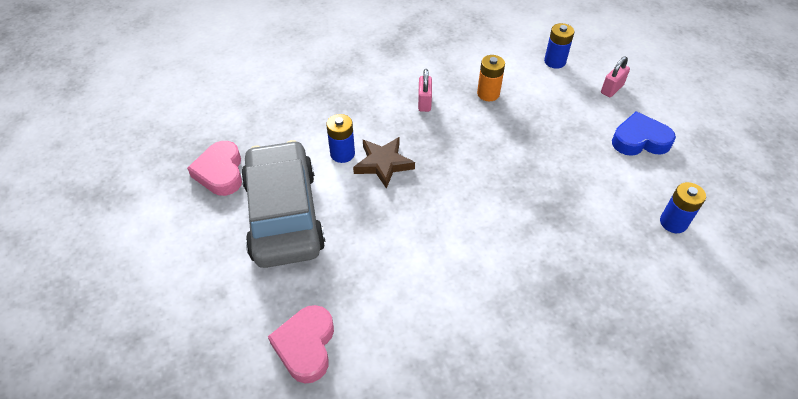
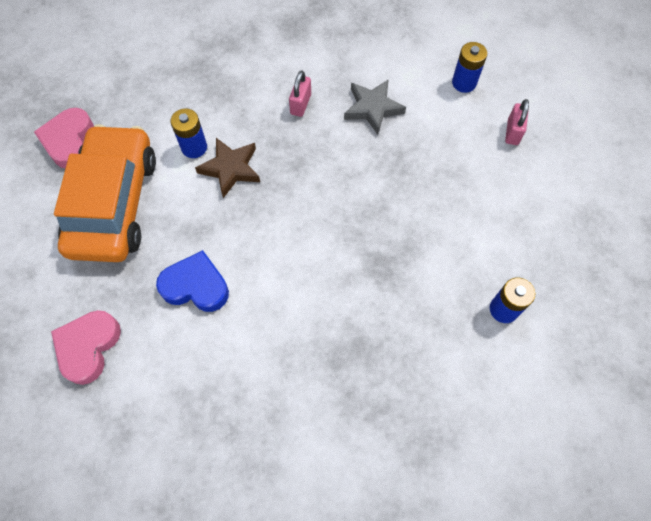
camera: 15 degrees right, 15 degrees up
grey car [241,140,325,268] -> orange car [54,124,156,262]
orange battery [477,55,505,101] -> grey star [344,79,406,135]
pink padlock [601,56,630,97] -> pink padlock turned 45 degrees counterclockwise [505,99,529,145]
blue heart [612,111,676,156] -> blue heart moved to [156,250,229,312]

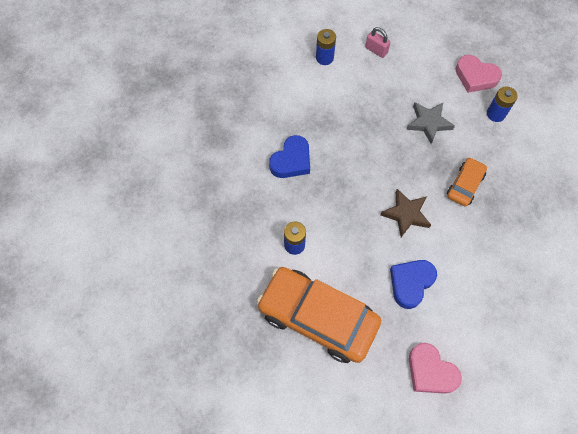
camera: 65 degrees left, 0 degrees up
pink heart [34,108,94,169] -> pink heart moved to [455,55,502,93]
brown star [195,138,260,198] -> brown star moved to [380,189,431,237]
pink padlock [289,70,311,117] -> blue heart [269,135,310,178]
grey star [344,79,406,135] -> grey star moved to [406,102,455,144]
none -> orange car [447,157,487,207]

